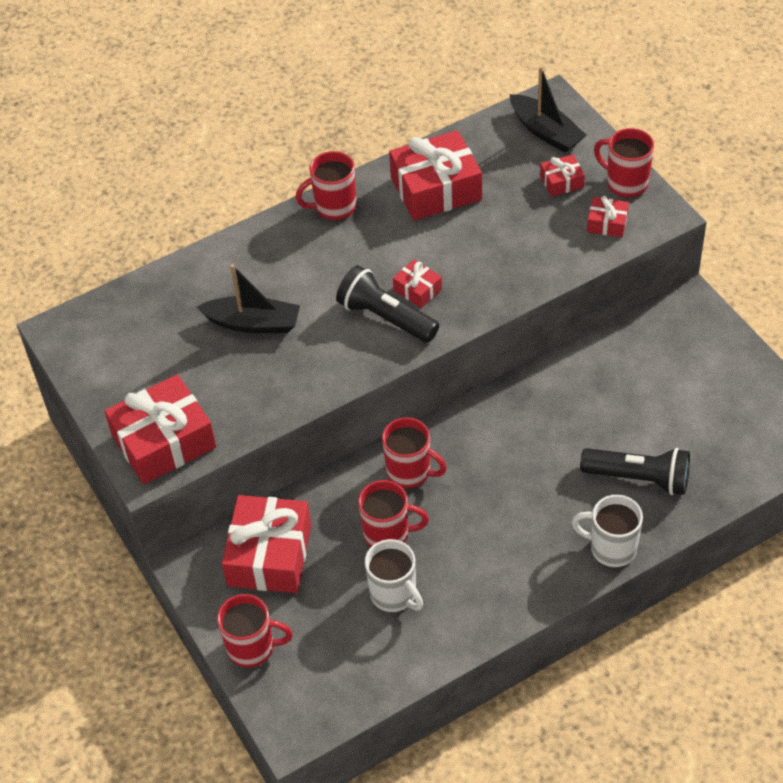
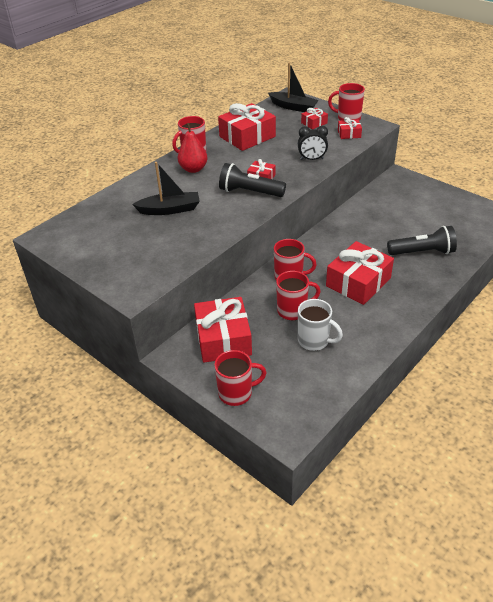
camera: 20 degrees left, 10 degrees down
red gift [104,374,216,484] -> red gift moved to [326,241,394,305]
white mug [572,495,643,567] -> none
none -> red pear [178,123,208,173]
none -> black clock [298,126,328,160]

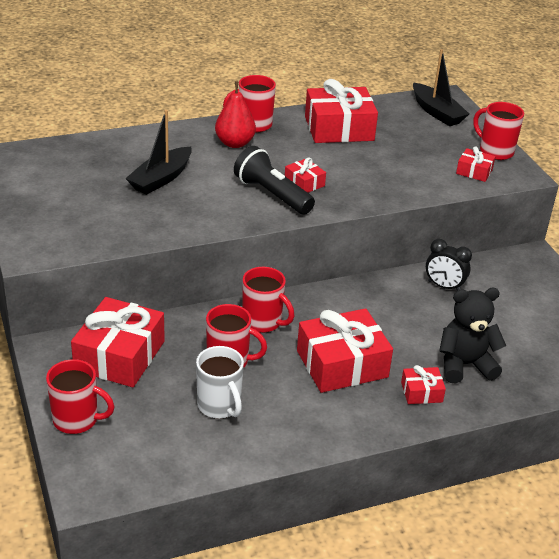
camera: 25 degrees right, 5 degrees down
black boat [132,162,200,215] -> black boat turned 105 degrees clockwise [125,110,192,195]
black clock [298,126,328,160] -> black clock moved to [426,239,472,291]
red gift [301,108,328,129] -> red gift moved to [401,365,446,404]
black flashlight [387,226,457,255] -> black teddy bear [439,288,506,384]

